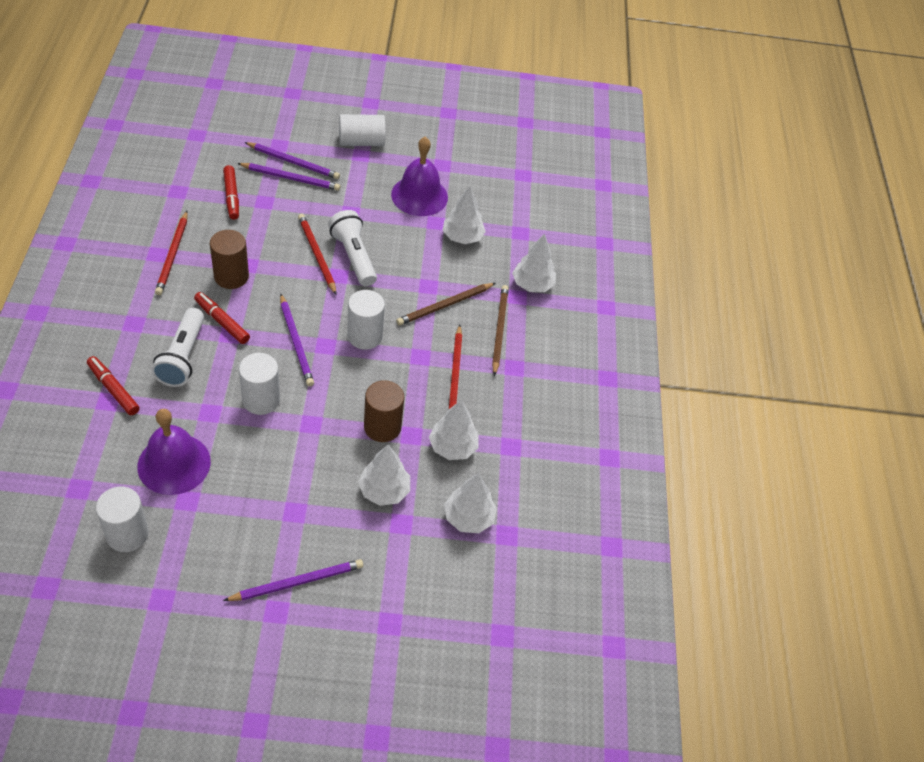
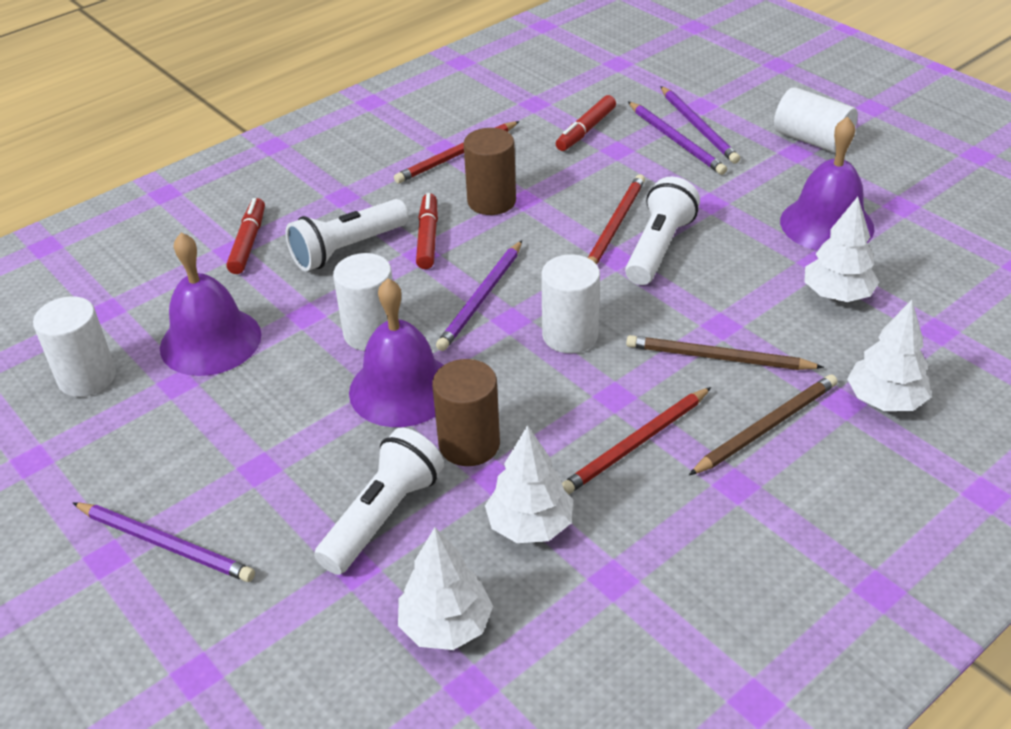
camera: 55 degrees right, 10 degrees down
white tree [358,444,410,506] -> white flashlight [314,428,444,575]
none -> purple bell [349,278,443,427]

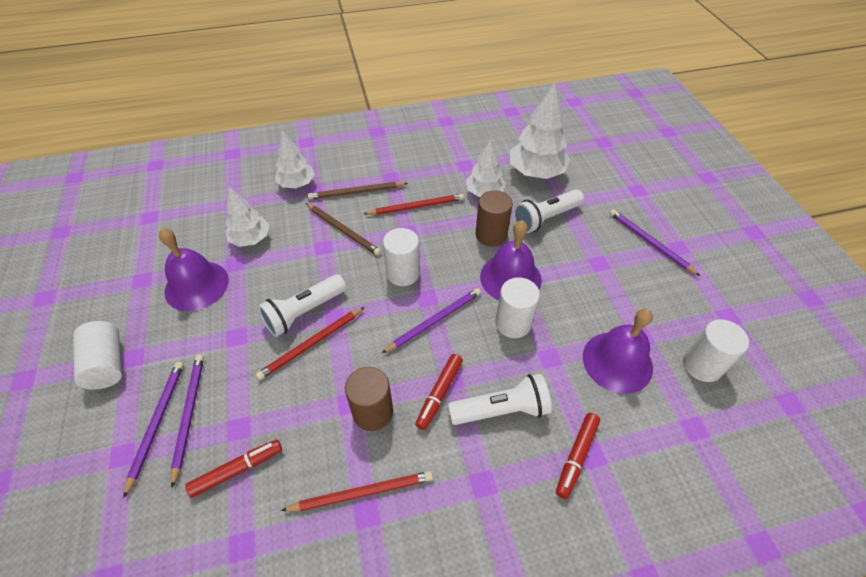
camera: 155 degrees left, 10 degrees up
white tree [398,527,493,650] -> white tree [510,83,571,179], size x1.57

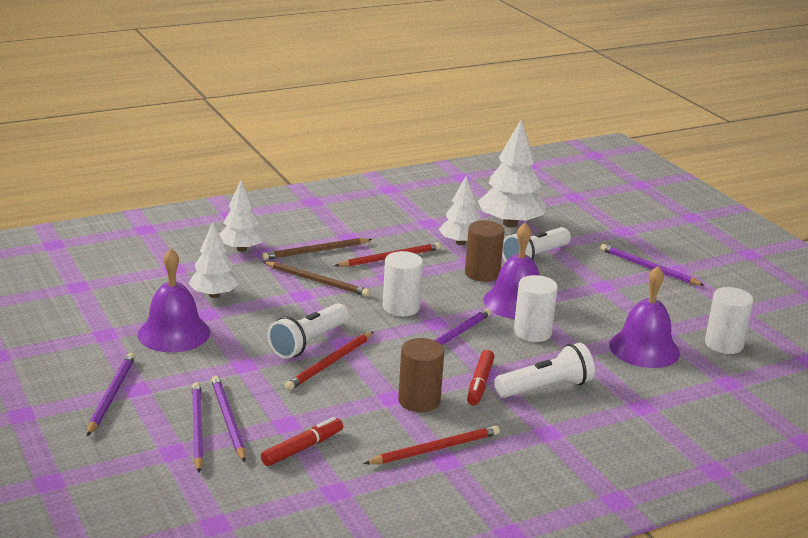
camera: 15 degrees left, 25 degrees down
white cylinder [73,321,122,390] -> purple pencil [87,353,135,436]
red marker [556,413,600,499] -> none

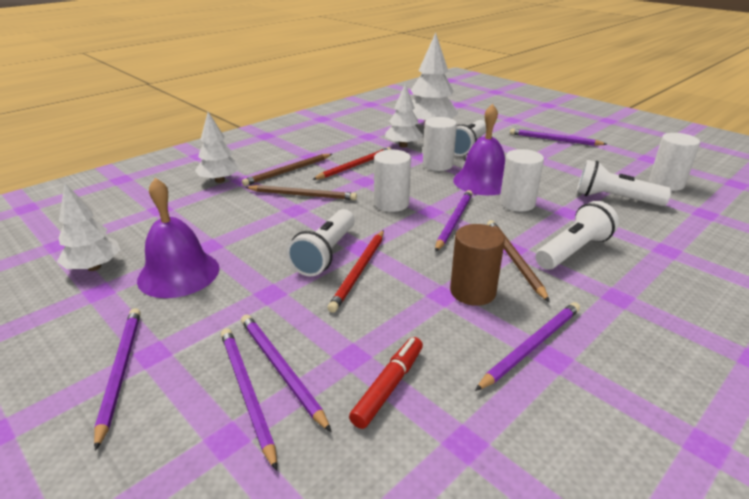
camera: 15 degrees left, 5 degrees up
white tree [189,222,239,298] -> white tree moved to [57,183,120,271]
red pencil [364,425,500,464] -> purple pencil [475,302,580,391]
brown cylinder [465,220,505,282] -> white cylinder [423,117,457,171]
red marker [467,350,495,405] -> brown pencil [487,220,550,302]
purple bell [609,266,680,368] -> white flashlight [577,160,672,206]

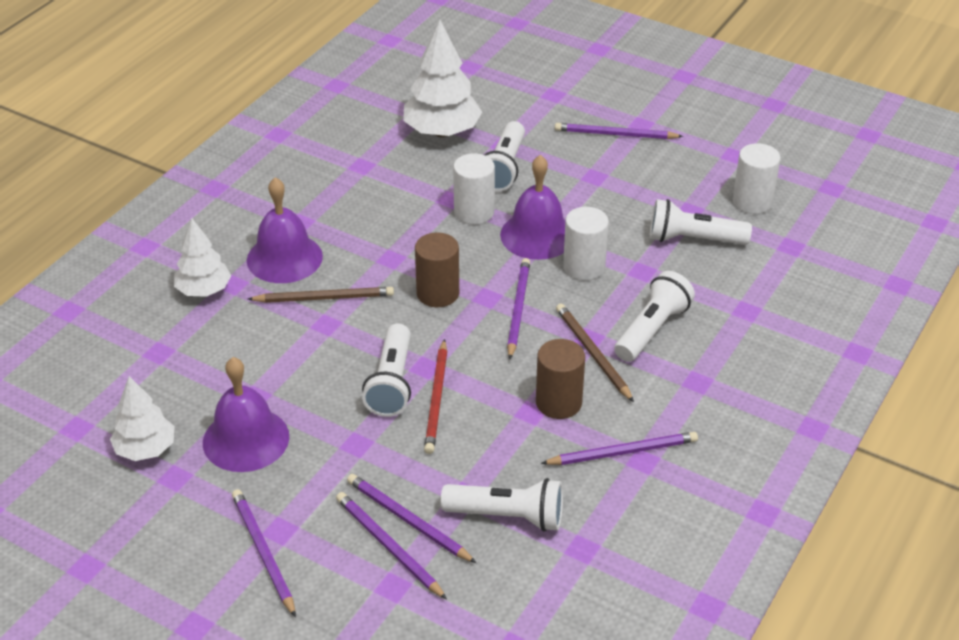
camera: 15 degrees left, 10 degrees up
brown pencil [242,154,332,186] -> purple bell [247,177,323,283]
red pencil [312,147,392,180] -> none
red marker [349,337,423,429] -> white flashlight [441,478,563,532]
white cylinder [374,150,411,212] -> brown cylinder [415,233,459,307]
white tree [385,84,423,148] -> none
purple pencil [475,302,580,391] -> purple pencil turned 45 degrees clockwise [541,432,698,465]

